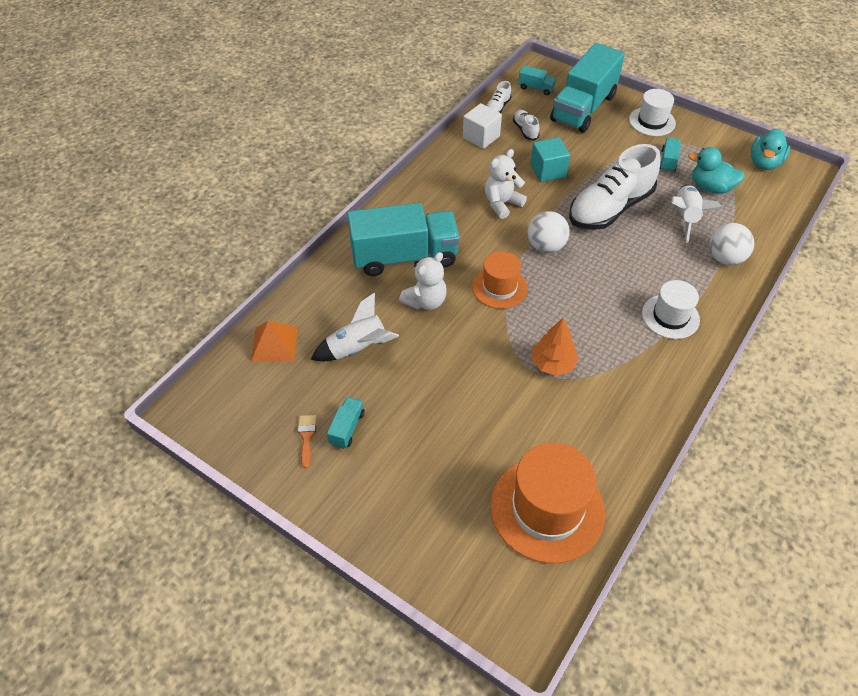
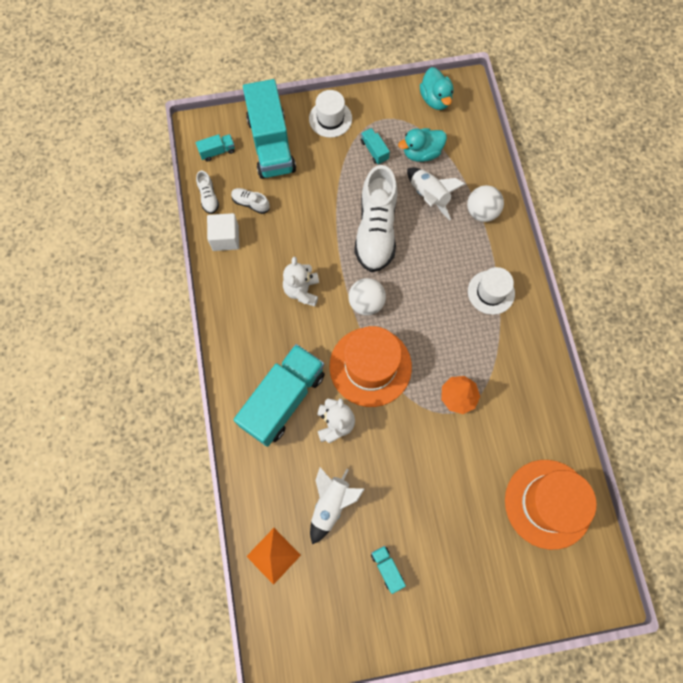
camera: 45 degrees left, 20 degrees up
orange brush [298,415,316,468] -> none
orange hat [472,251,528,309] -> orange hat [330,326,412,407], size x1.68
turquoise cube [530,137,570,182] -> none

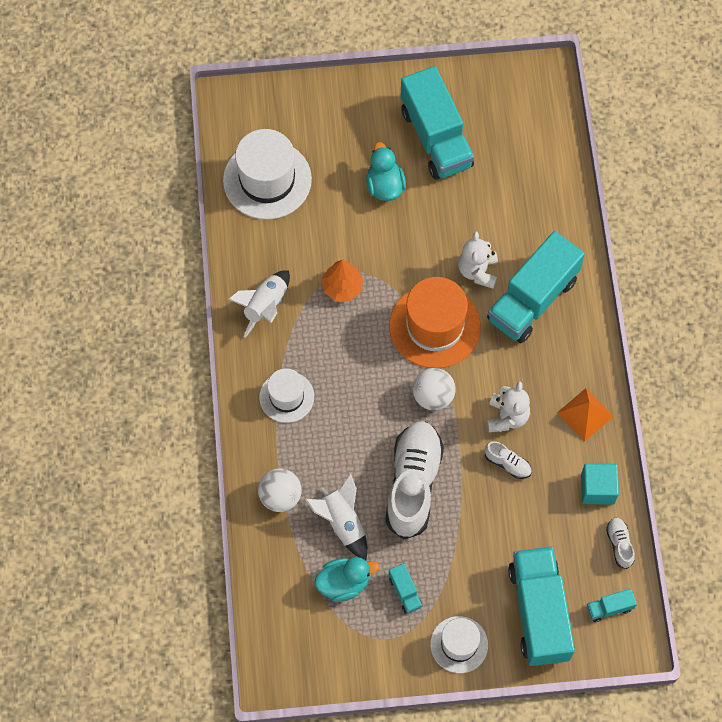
camera: 175 degrees left, 5 degrees down
white cube [207,213,239,251] -> turquoise cube [581,463,619,505]
white shoe [231,188,270,214] -> white shoe moved to [485,441,532,479]
orange pyramid [246,528,301,585] -> orange pyramid moved to [557,388,614,441]
white rocket [310,467,365,544] -> white rocket moved to [228,270,290,338]
turquoise truck [371,546,406,594] -> turquoise truck [400,66,474,180], size x2.44
turquoise duck [420,67,453,110] -> turquoise duck moved to [366,142,406,201]
orange hat [505,460,597,550] -> white hat [223,129,312,220]

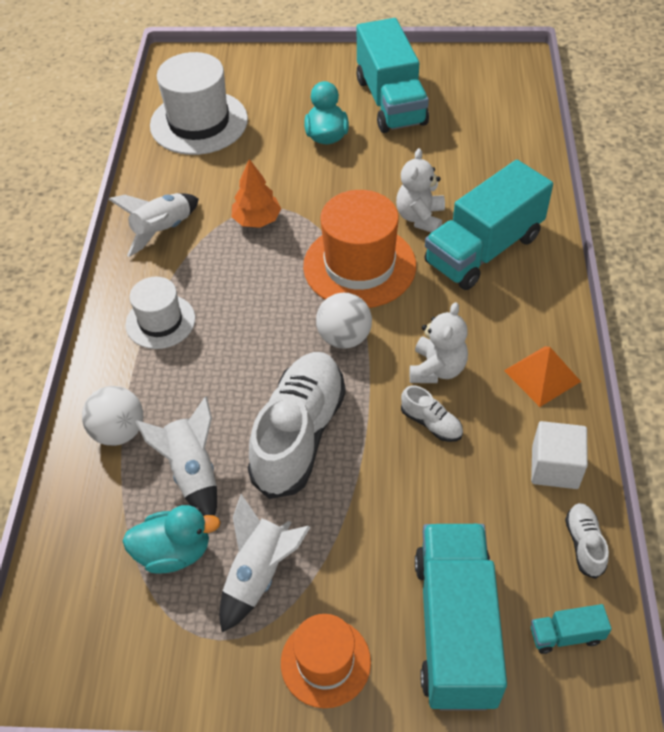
camera: 10 degrees right, 15 degrees down
turquoise truck [389,563,422,614] -> white rocket [219,494,310,632]
white hat [430,616,488,673] -> orange hat [281,614,371,708]
turquoise cube [581,463,619,505] -> white cube [531,421,588,489]

